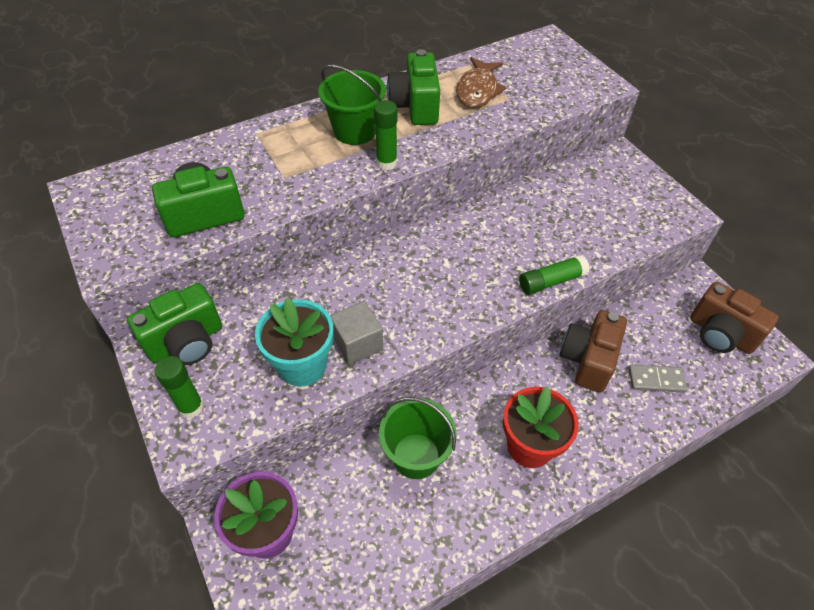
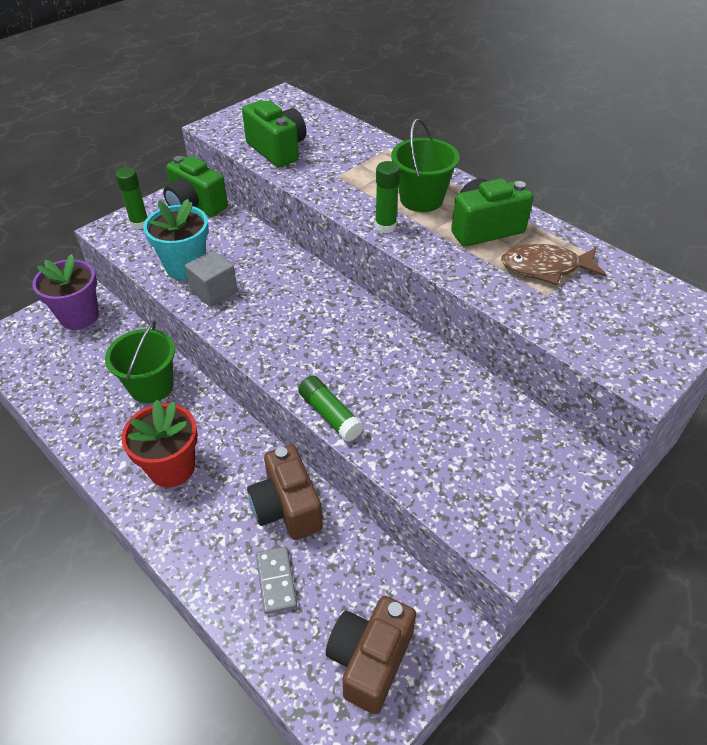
camera: 75 degrees right, 5 degrees down
brown camera [560,310,627,393] -> brown camera turned 120 degrees counterclockwise [247,444,323,540]

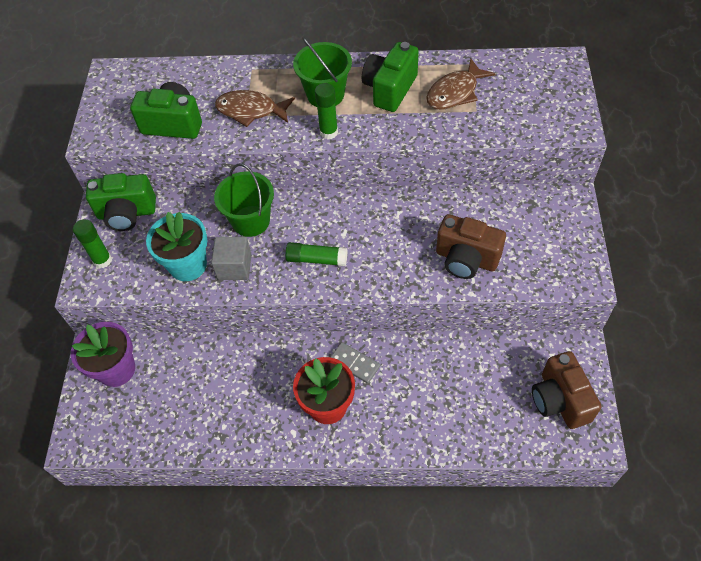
camera: 40 degrees left, 10 degrees up
green bucket [105,320,175,403] -> green bucket moved to [214,163,274,237]
brown camera [247,444,323,540] -> brown camera moved to [436,214,506,279]
grey domino [256,546,297,614] -> grey domino moved to [331,342,380,383]
green glue stick [298,376,364,442] -> green glue stick moved to [285,242,347,266]
none -> brown fish [215,90,295,127]

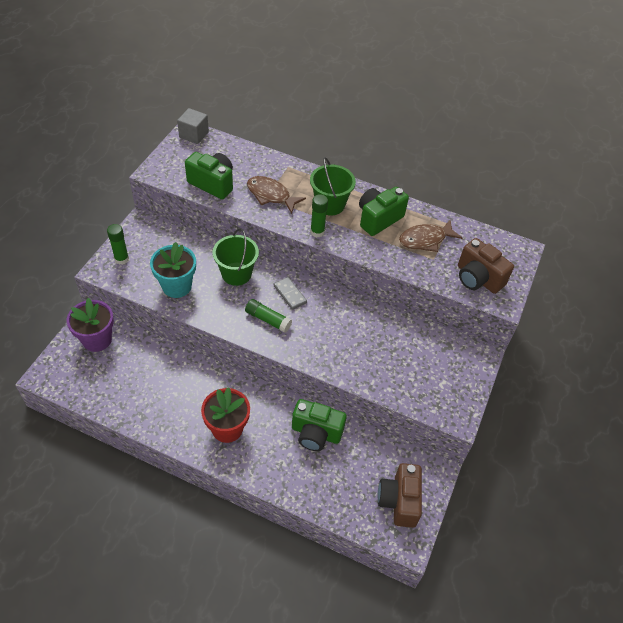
camera: 15 degrees right, 5 degrees down
green camera [86,173,156,231] -> green camera moved to [292,399,347,451]
grey cube [211,237,252,280] -> grey cube moved to [177,108,209,144]
grey domino [331,342,380,383] -> grey domino moved to [274,277,307,310]
brown camera [436,214,506,279] -> brown camera moved to [458,238,514,294]

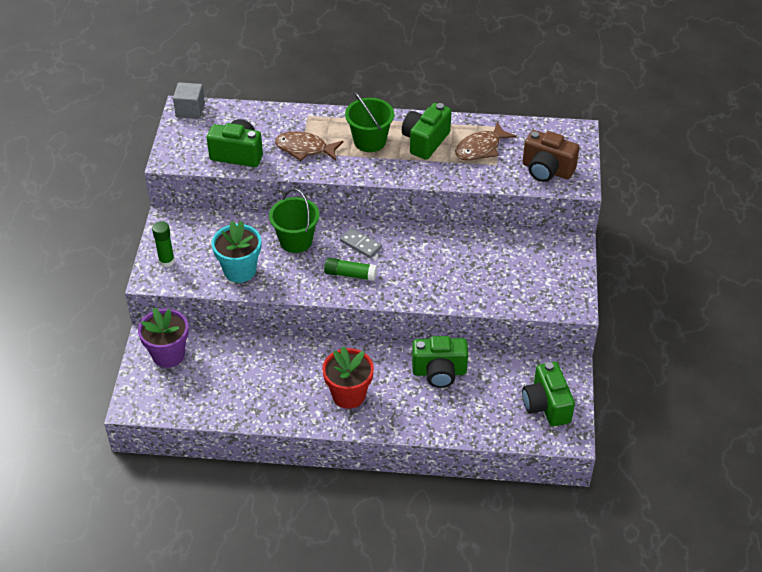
camera: 15 degrees left, 5 degrees down
green glue stick [310,194,328,238] -> none
brown camera [378,463,422,528] -> green camera [522,362,575,426]

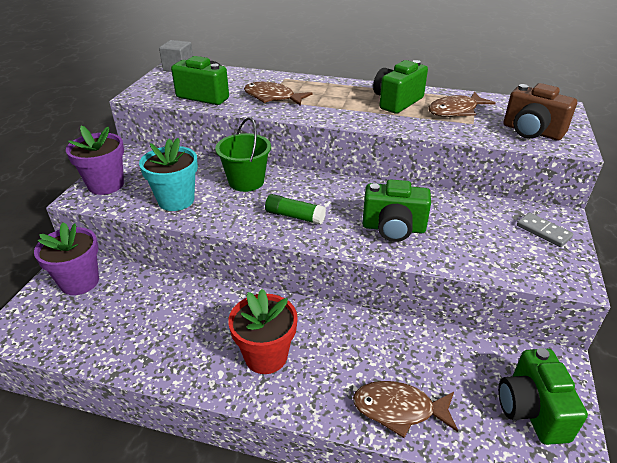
camera: 10 degrees right, 10 degrees down
green glue stick [152,221,175,267] -> purple flower pot [66,126,124,195]
grey domino [340,228,382,258] -> grey domino moved to [517,212,574,247]
green bucket [345,92,394,152] -> none
green camera [412,336,468,388] -> green camera moved to [362,179,431,242]
none -> brown fish [353,381,458,438]

